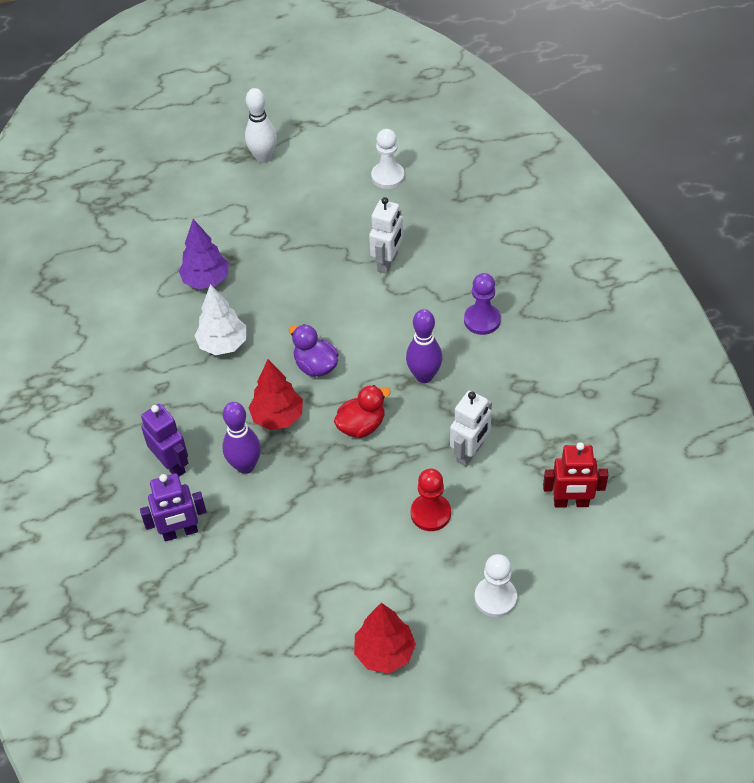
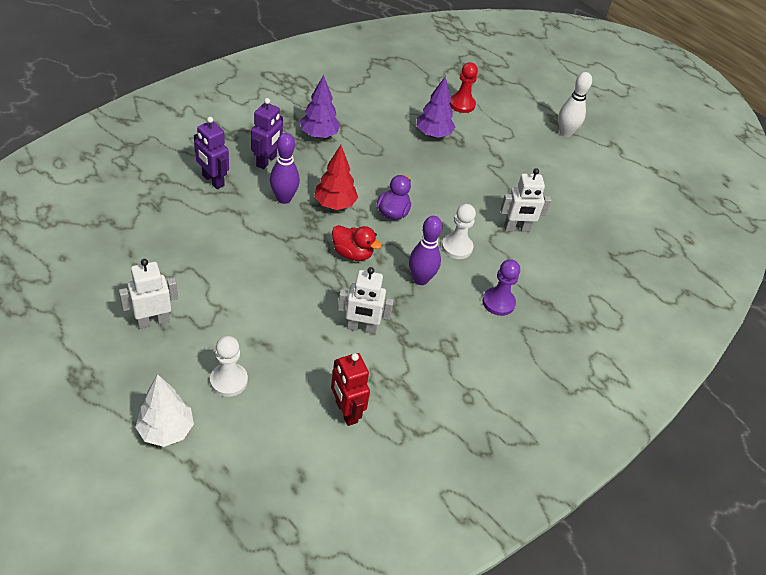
camera: 55 degrees right, 5 degrees down
white tree [195,284,246,355] -> white tree moved to [135,374,194,447]
red tree [354,603,416,673] -> white robot [119,259,178,329]
white pawn [371,129,405,189] -> white pawn moved to [442,204,476,259]
red pawn [411,469,451,531] -> red pawn moved to [449,62,478,113]
none -> purple tree [300,75,340,138]

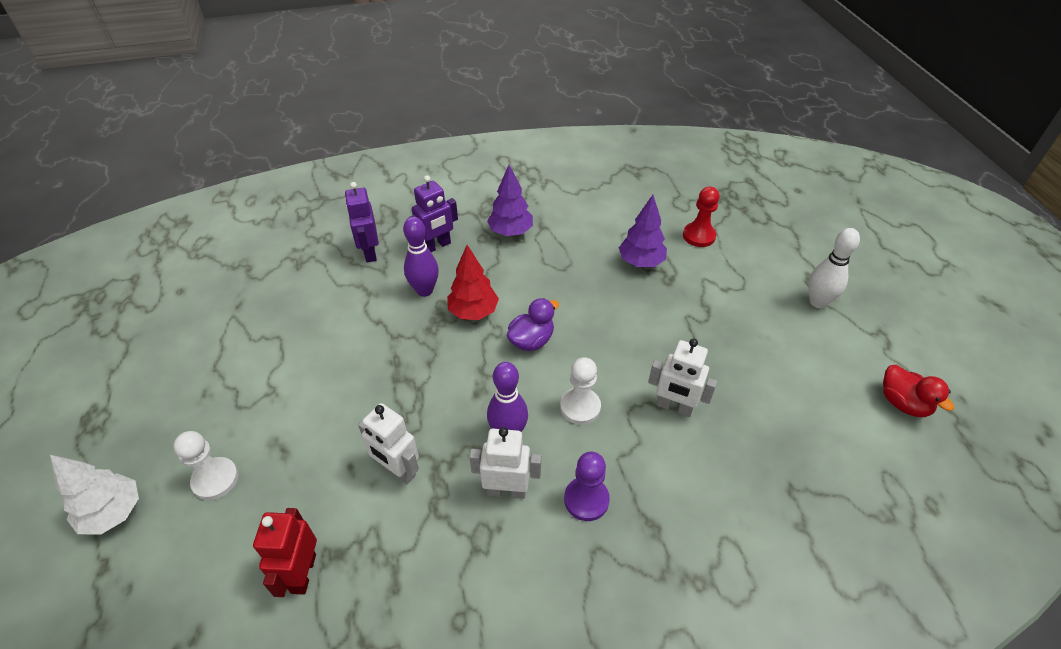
camera: 35 degrees right, 0 degrees up
white robot [119,259,178,329] -> white robot moved to [469,427,541,499]
red duck [332,225,382,261] -> red duck moved to [883,365,954,417]

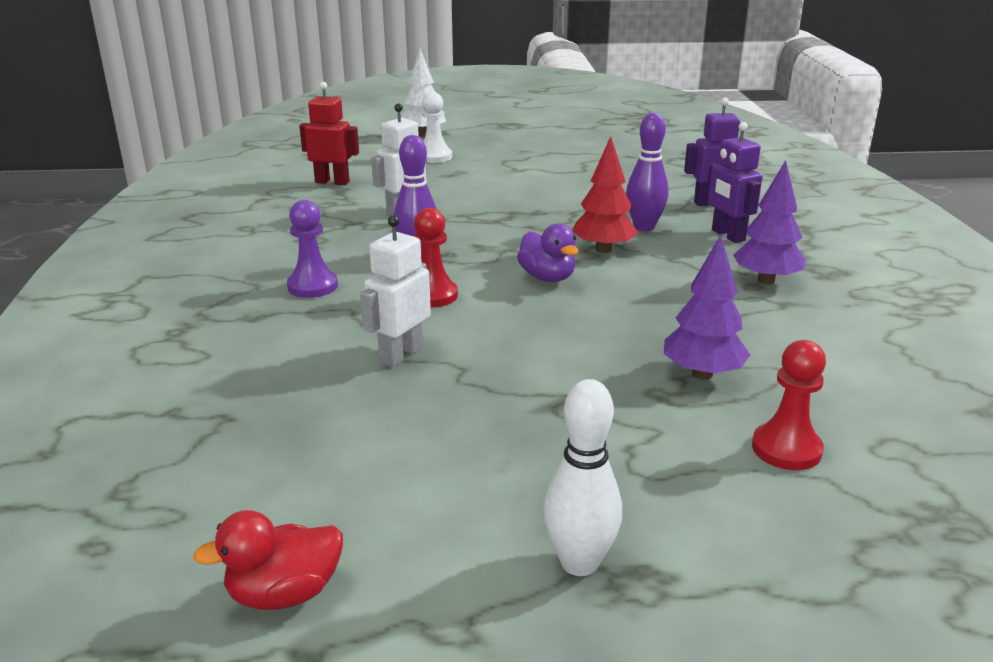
camera: 100 degrees right, 20 degrees down
white robot [469,427,541,499] -> none
white pawn [560,357,601,425] -> red pawn [414,208,458,308]

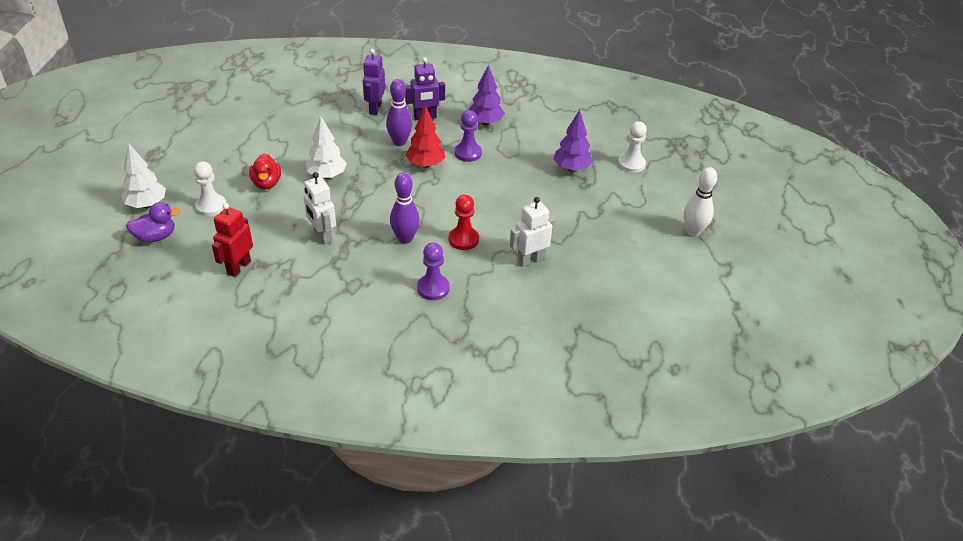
camera: 80 degrees left, 15 degrees up
red duck [193,510,343,610] -> red duck moved to [249,154,281,189]
white robot [360,215,431,367] -> white robot turned 105 degrees clockwise [510,197,555,267]
purple duck [517,223,579,282] -> purple duck moved to [126,202,180,243]
red pawn [752,340,826,470] -> white pawn [618,121,647,173]
none -> white tree [306,116,347,179]
none -> purple pawn [455,110,482,162]

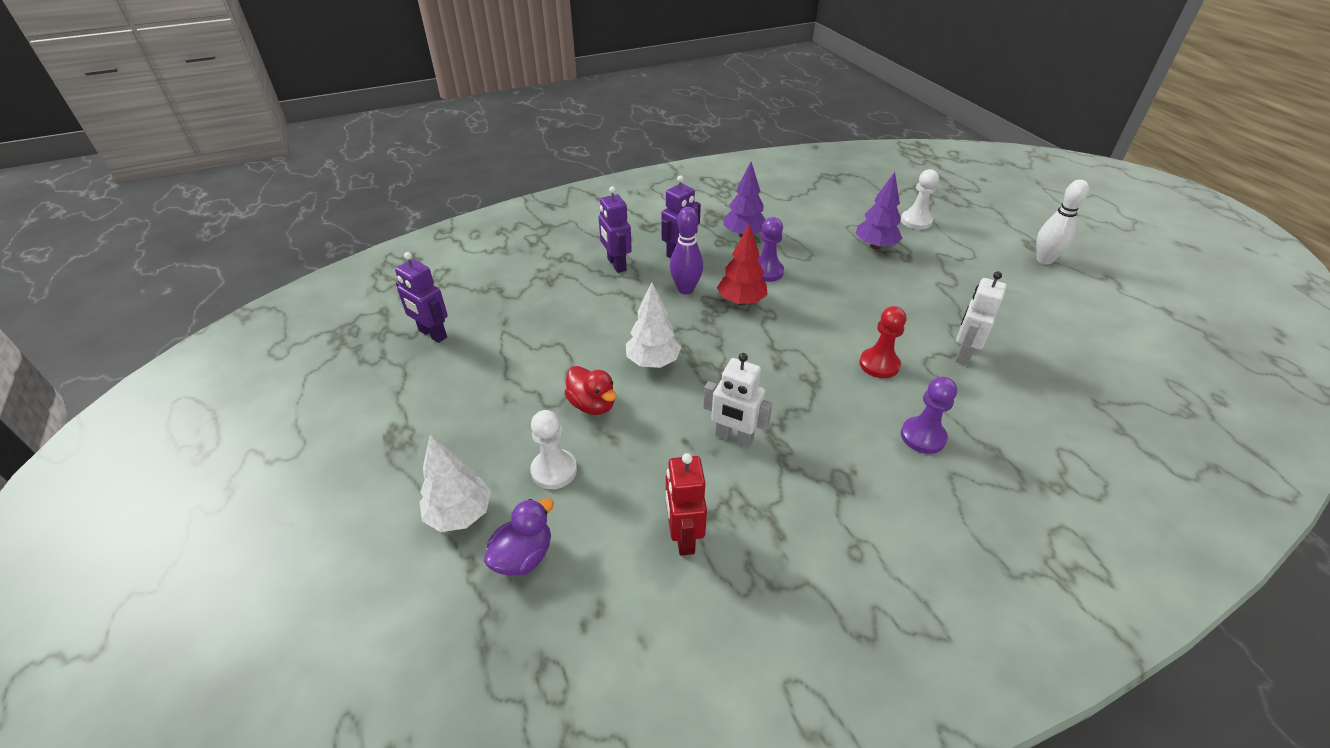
camera: 30 degrees left, 0 degrees up
purple bowling pin [390,173,420,244] -> none
none -> purple robot [395,252,448,343]

